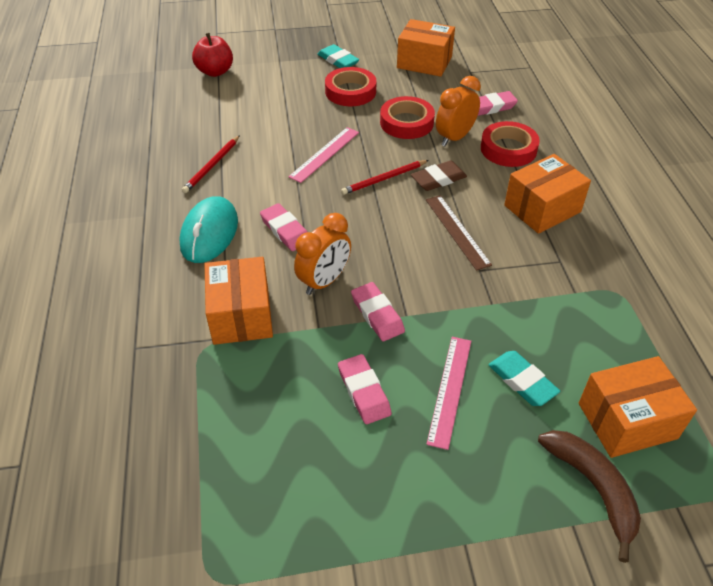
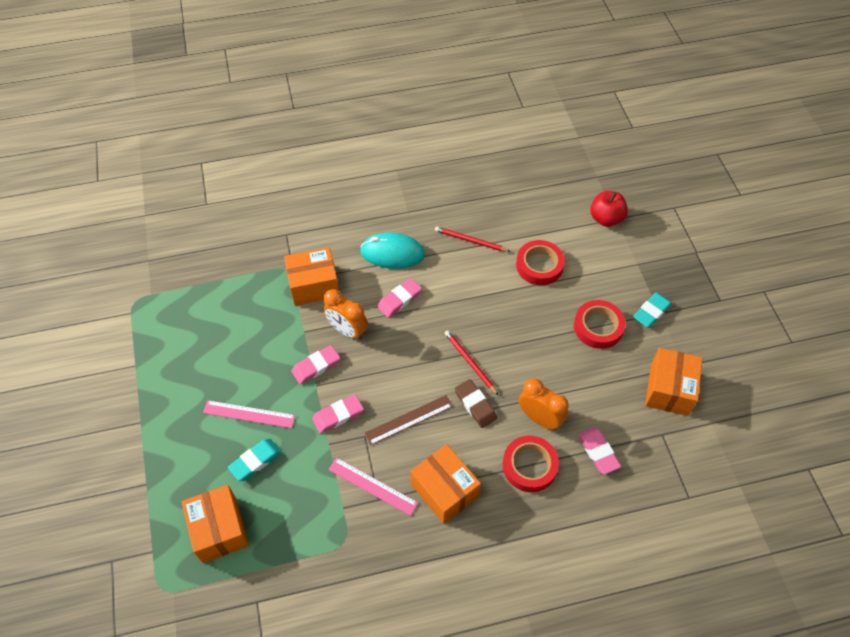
camera: 85 degrees right, 10 degrees up
pink ruler [288,127,359,183] -> pink ruler moved to [328,458,418,516]
pink eraser [338,354,392,424] -> pink eraser moved to [312,394,364,434]
red tape [380,96,435,139] -> red tape moved to [516,240,565,285]
brown banana [538,430,641,563] -> none

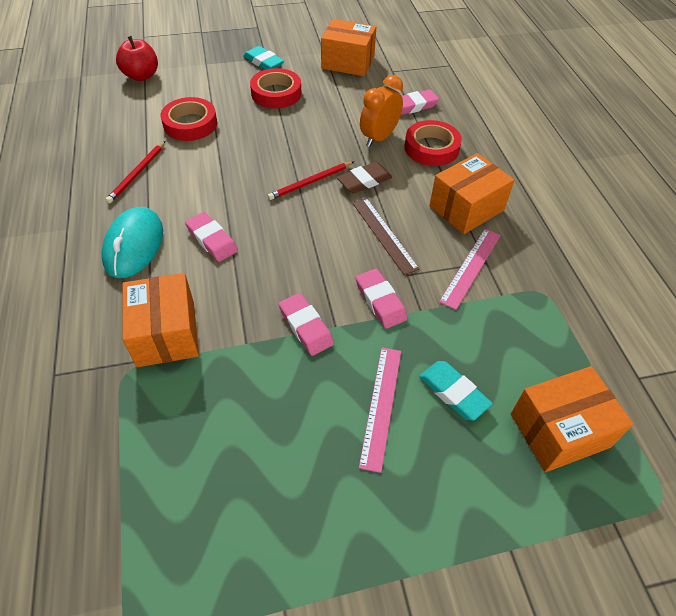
camera: 90 degrees left, 5 degrees down
orange clock [323,289,368,340] -> none

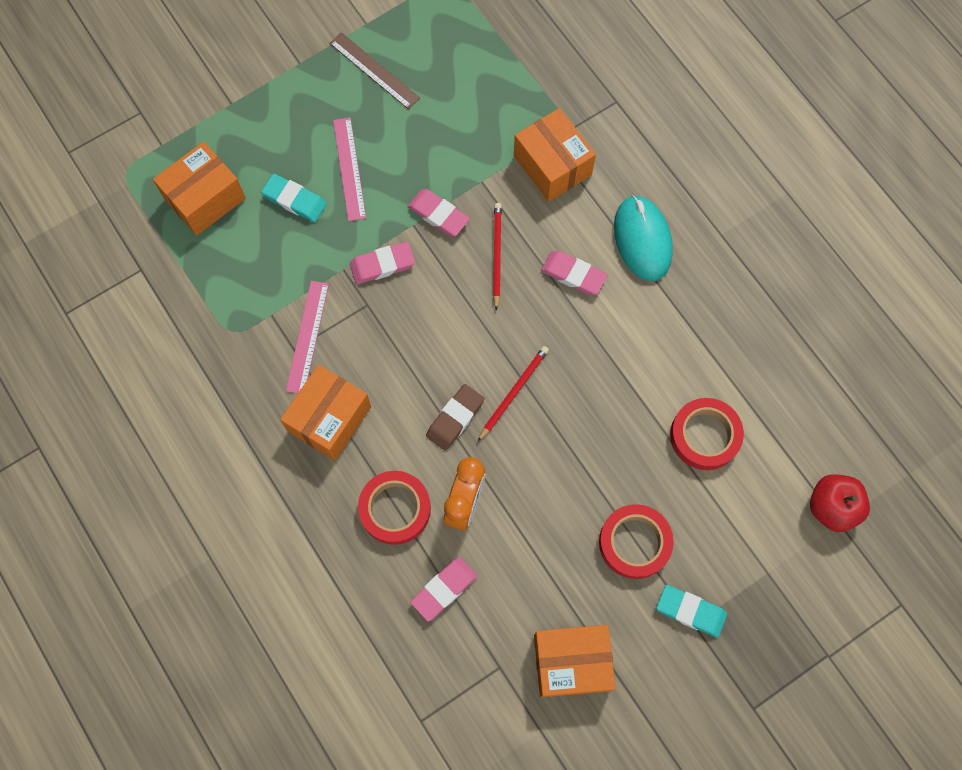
camera: 160 degrees right, 20 degrees up
red pencil [105,141,165,203] -> red pencil moved to [493,203,502,311]
brown ruler [352,198,420,275] -> brown ruler moved to [330,32,420,109]
pink eraser [356,269,408,329] -> pink eraser turned 60 degrees counterclockwise [350,242,415,284]

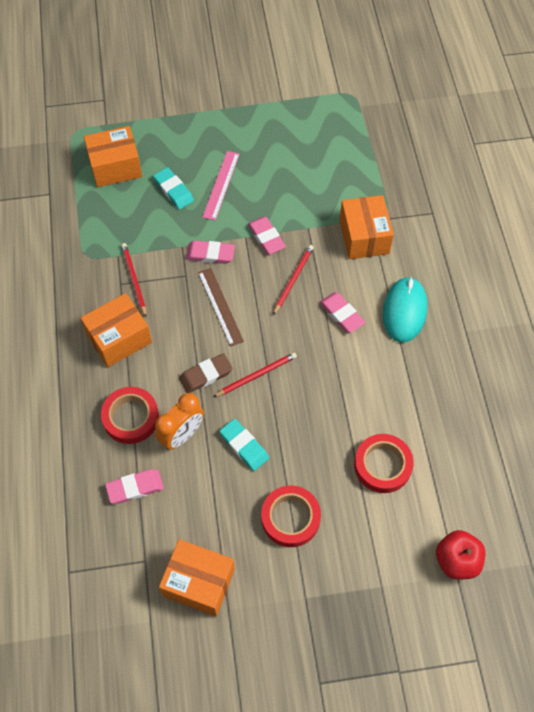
camera: 25 degrees right, 10 degrees down
pink ruler [286,281,329,394] -> red pencil [121,243,146,317]
brown ruler [330,32,420,109] -> brown ruler moved to [198,268,244,347]
turquoise eraser [656,585,727,638] -> turquoise eraser moved to [219,419,269,471]

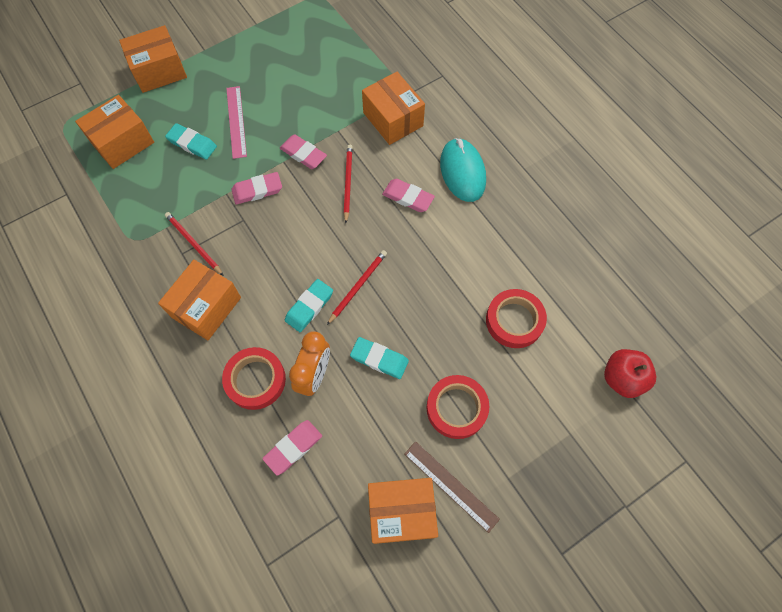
camera: 25 degrees left, 5 degrees up
brown eraser [179,353,233,393] -> turquoise eraser [285,279,333,332]
brown ruler [198,268,244,347] -> brown ruler moved to [404,441,500,533]
none -> orange box [119,25,187,93]

